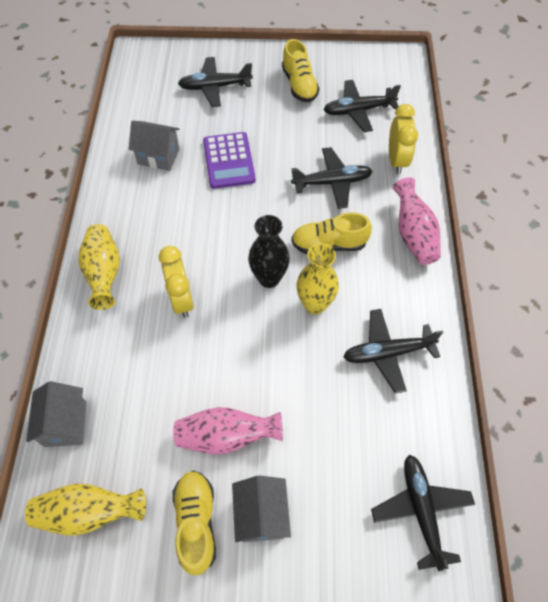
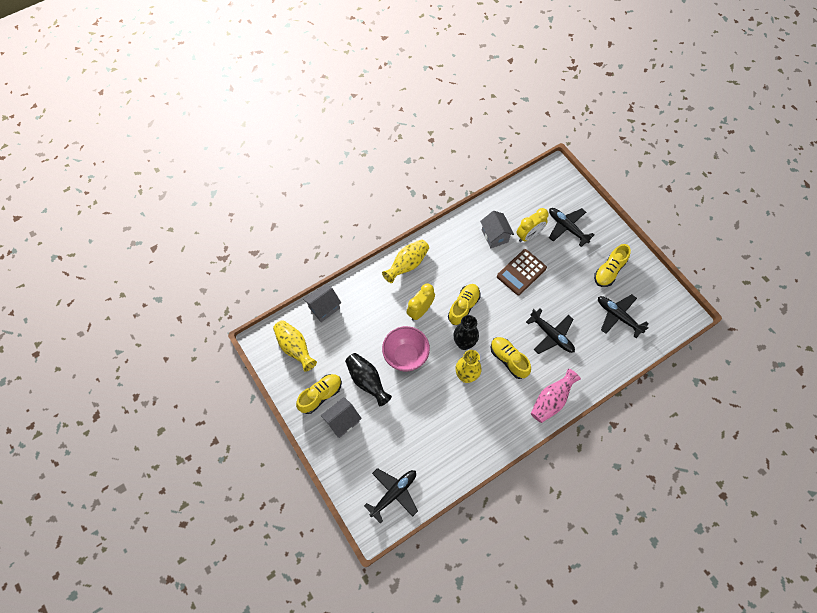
camera: 55 degrees right, 5 degrees up
pink vase [173,407,283,454] -> black vase [345,353,392,406]
purple calculator [203,132,256,189] -> brown calculator [497,249,547,295]
black plane [343,309,443,394] -> none
yellow clock [389,104,418,174] -> yellow clock moved to [517,208,549,242]
none -> pink bowl [382,326,430,372]
none -> yellow shoe [448,284,480,325]

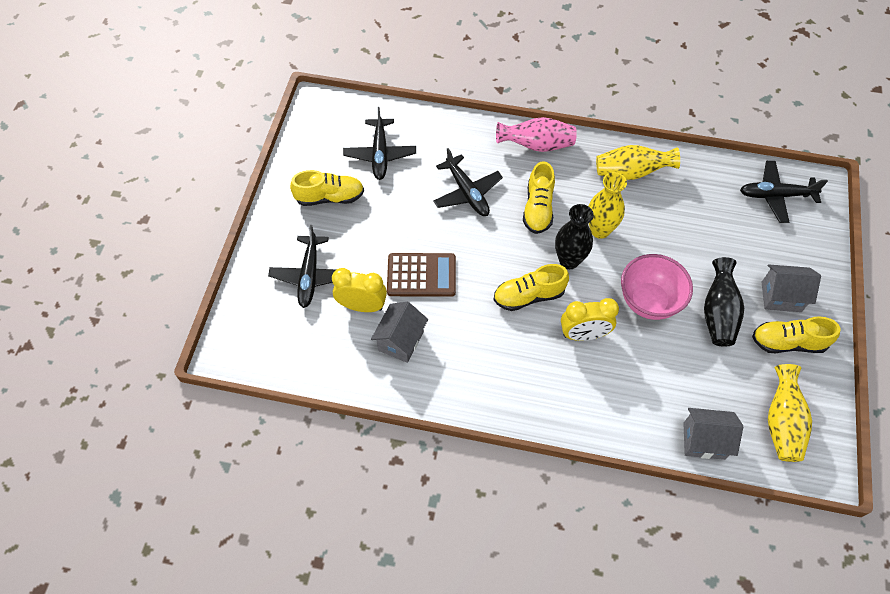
camera: 135 degrees left, 5 degrees down
yellow vase [382,239,429,283] -> yellow vase moved to [596,145,680,180]
black plane [526,308,575,354] -> black plane turned 150 degrees clockwise [433,148,503,216]

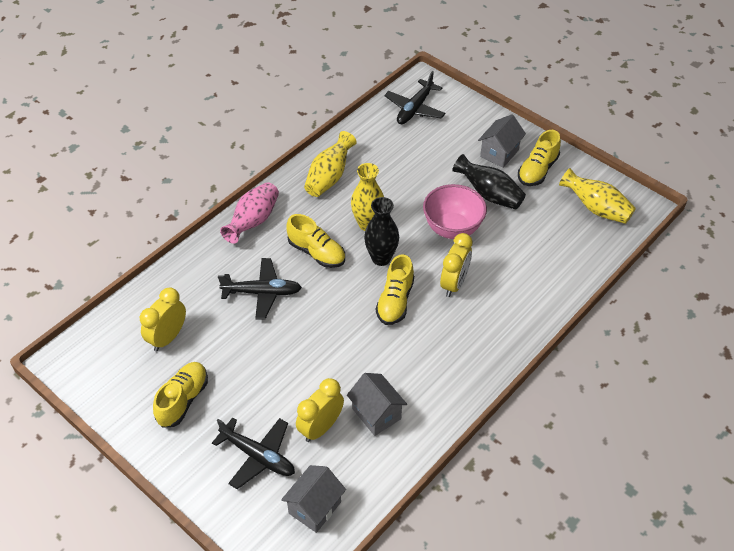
camera: 60 degrees left, 10 degrees down
black plane [343,107,416,180] -> yellow clock [140,287,186,351]
brown calculator [387,253,456,297] -> none
grey house [683,408,743,460] -> grey house moved to [281,465,346,533]

